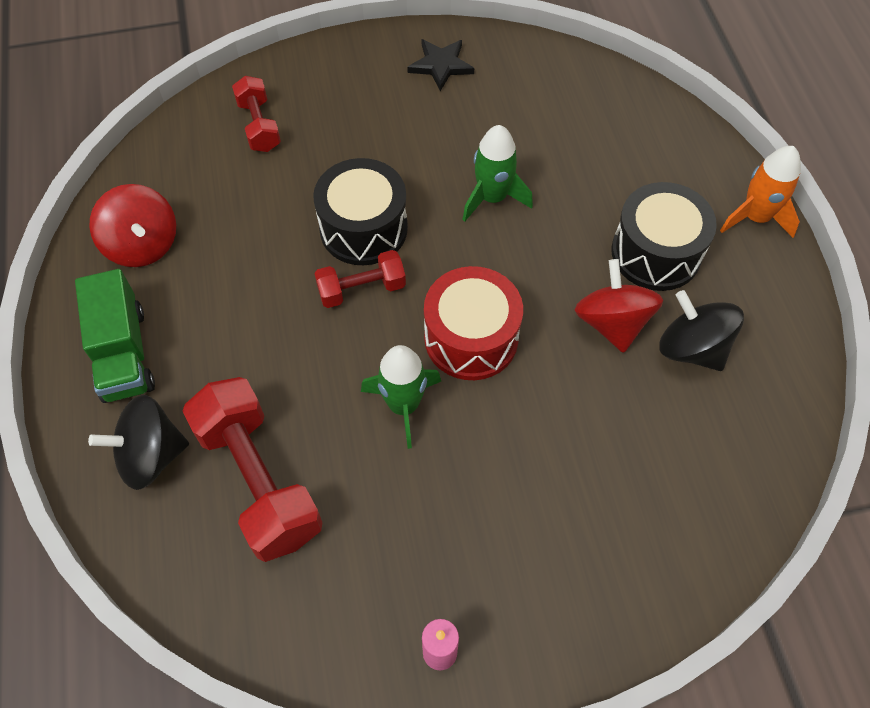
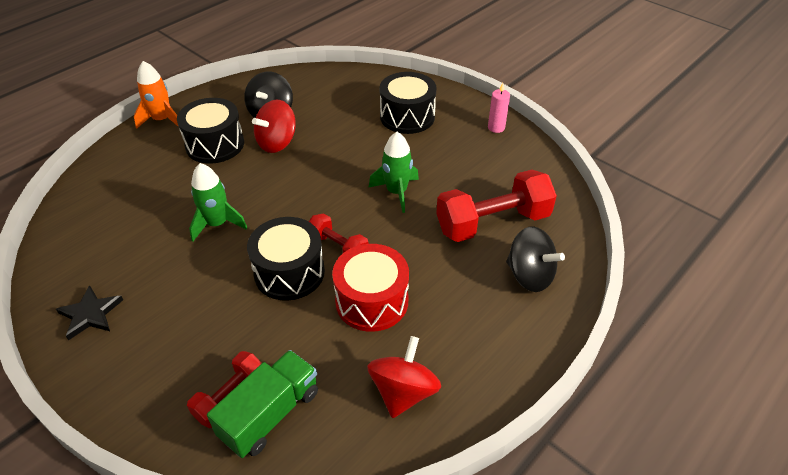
camera: 125 degrees left, 15 degrees down
green truck [75,269,155,403] -> green truck moved to [207,350,318,458]
red dumbbell [183,377,322,562] -> red dumbbell turned 45 degrees clockwise [436,170,557,242]
red drum [424,266,523,380] -> red drum moved to [332,244,409,332]
none -> black drum [379,72,437,134]

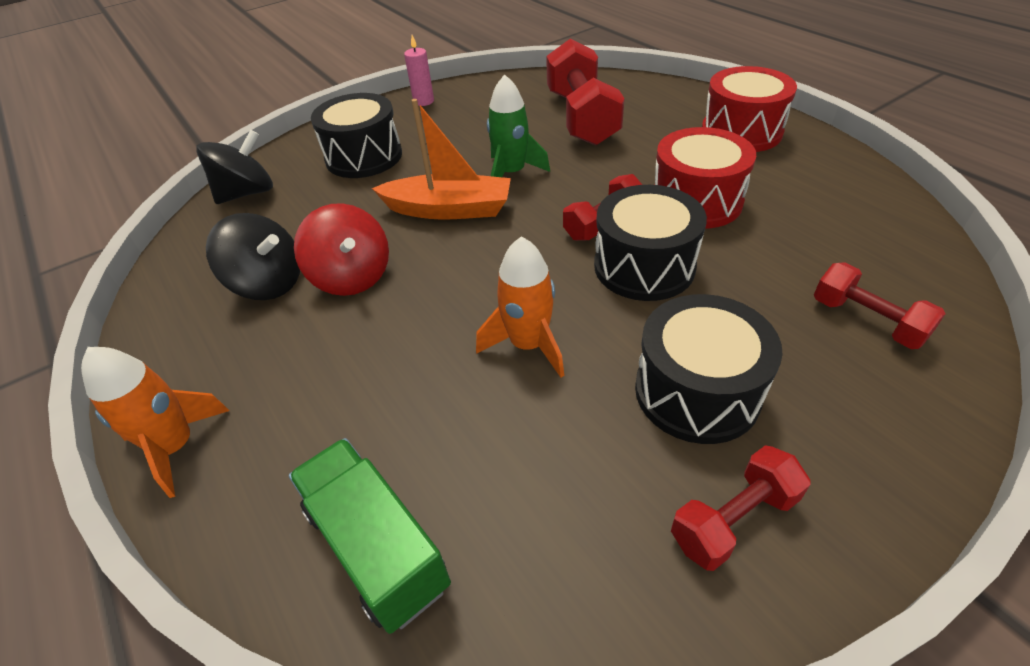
camera: 75 degrees left, 0 degrees up
black star [56,285,123,340] -> red dumbbell [671,445,811,571]
black drum [177,98,244,164] -> black drum moved to [635,294,783,444]
green rocket [189,163,247,242] -> orange rocket [476,236,564,377]
green truck [207,350,318,458] -> green truck moved to [289,438,451,634]
red spinning top [367,336,441,418] -> none
black spinning top [506,226,565,292] -> black spinning top moved to [196,130,273,204]
none -> orange boat [372,99,511,220]
none -> red drum [702,66,797,152]

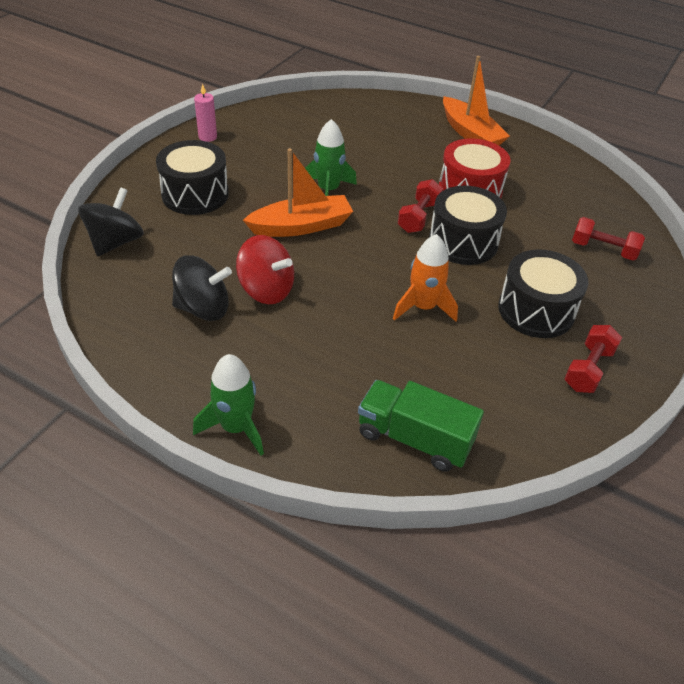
camera: 30 degrees left, 0 degrees up
orange rocket [81,347,230,498] -> green rocket [193,354,264,456]
red dumbbell [546,39,625,146] -> none
red drum [702,66,797,152] -> orange boat [443,56,510,145]

